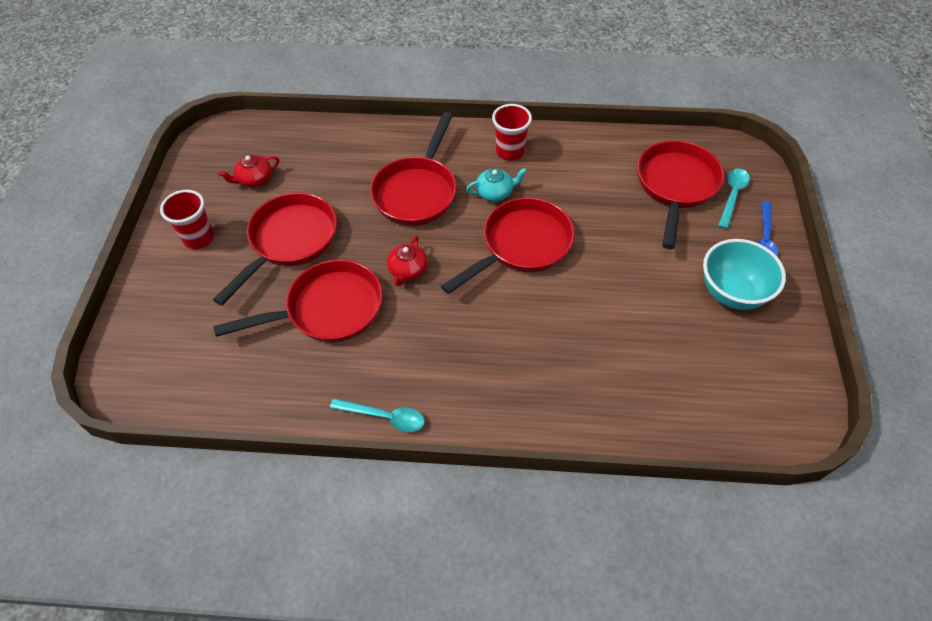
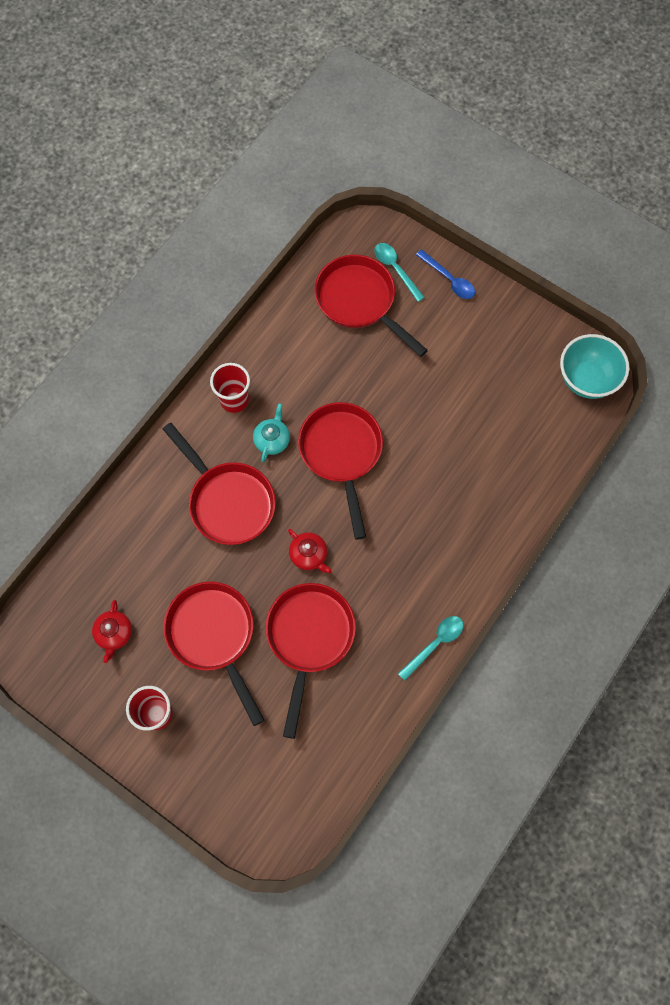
camera: 60 degrees left, 15 degrees up
turquoise bowl [703,239,786,310] -> turquoise bowl moved to [560,334,629,399]

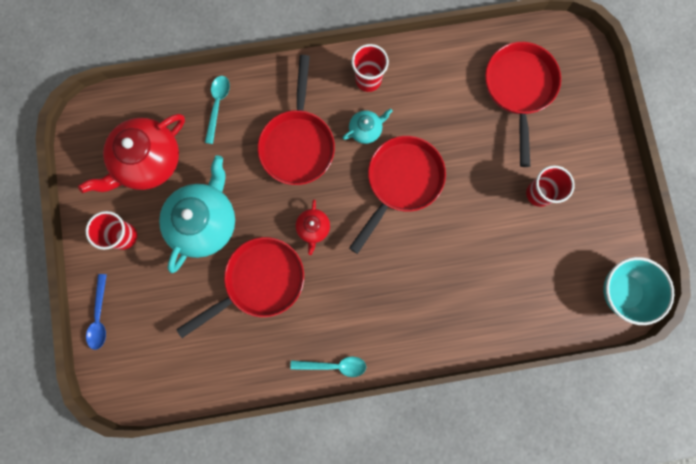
camera: 45 degrees right, 10 degrees up
red teapot [92,600,132,663] -> red teapot [78,114,185,193], size x2.11
red pan [163,582,264,726] -> turquoise teapot [159,155,235,273]
turquoise spoon [375,243,425,302] -> turquoise spoon moved to [205,76,230,144]
blue spoon [416,249,475,299] -> blue spoon moved to [86,274,107,350]
none -> red cup [526,165,575,207]

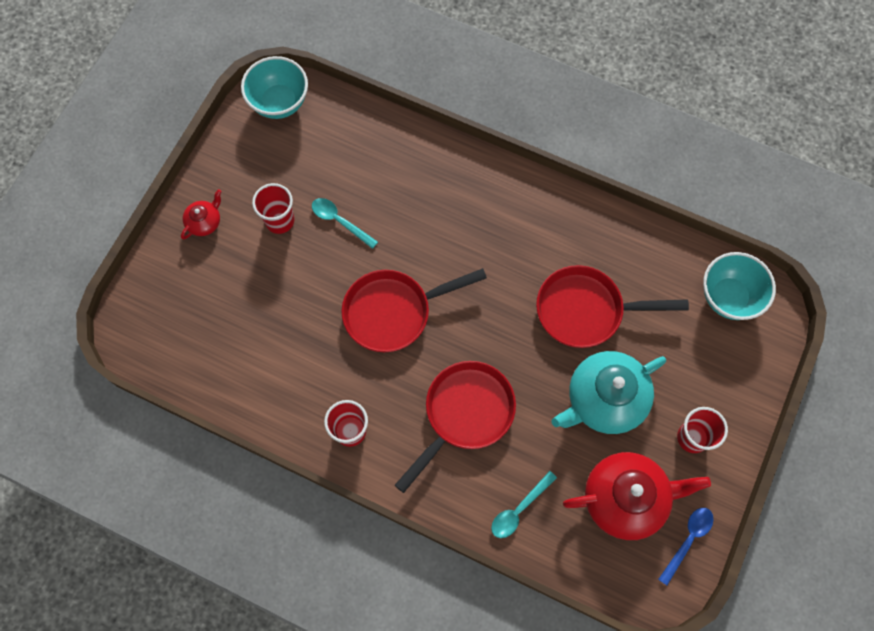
camera: 145 degrees left, 10 degrees down
blue spoon [86,274,107,350] -> blue spoon moved to [658,508,713,585]
turquoise spoon [290,356,366,377] -> turquoise spoon moved to [312,198,378,249]
red teapot [296,199,330,255] -> red teapot moved to [181,189,222,239]
turquoise teapot [342,108,393,144] -> none
red pan [485,42,561,167] -> none
none -> turquoise bowl [703,252,776,320]

